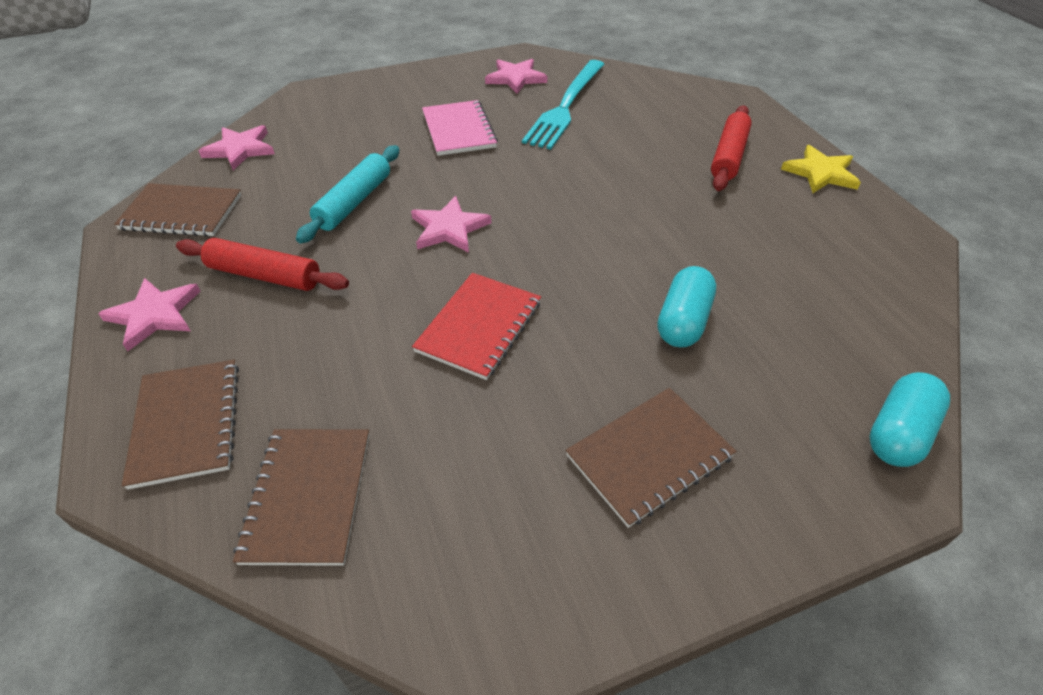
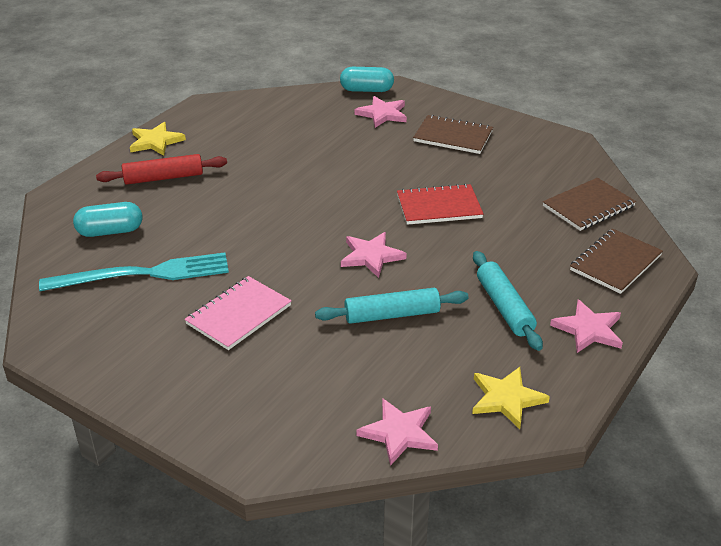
camera: 125 degrees left, 10 degrees down
brown notebook [114,183,241,237] -> yellow star [472,367,550,429]
red rolling pin [176,238,349,291] -> turquoise rolling pin [473,251,543,351]
pink star [485,59,547,94] -> pink star moved to [354,96,407,128]
turquoise capsule [658,266,716,347] -> turquoise capsule moved to [73,202,142,237]

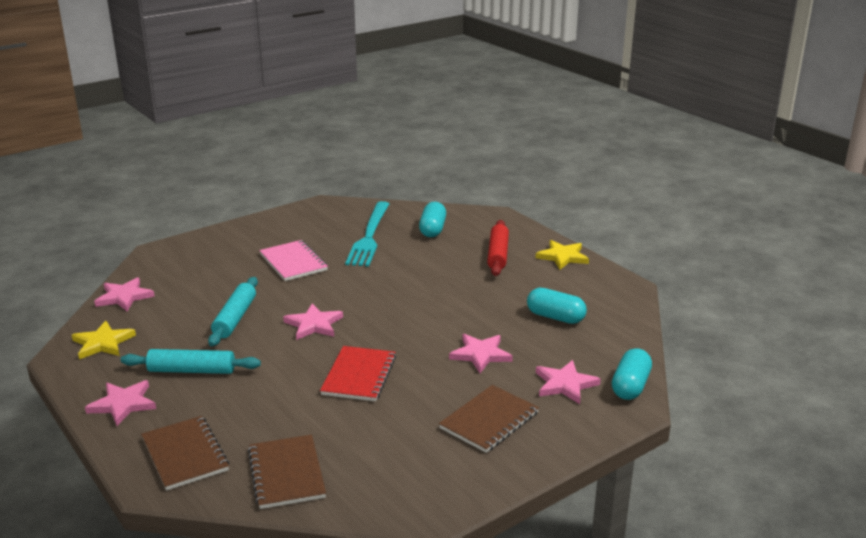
camera: 110 degrees right, 10 degrees down
none -> pink star [449,334,513,373]
none -> turquoise capsule [527,288,587,324]

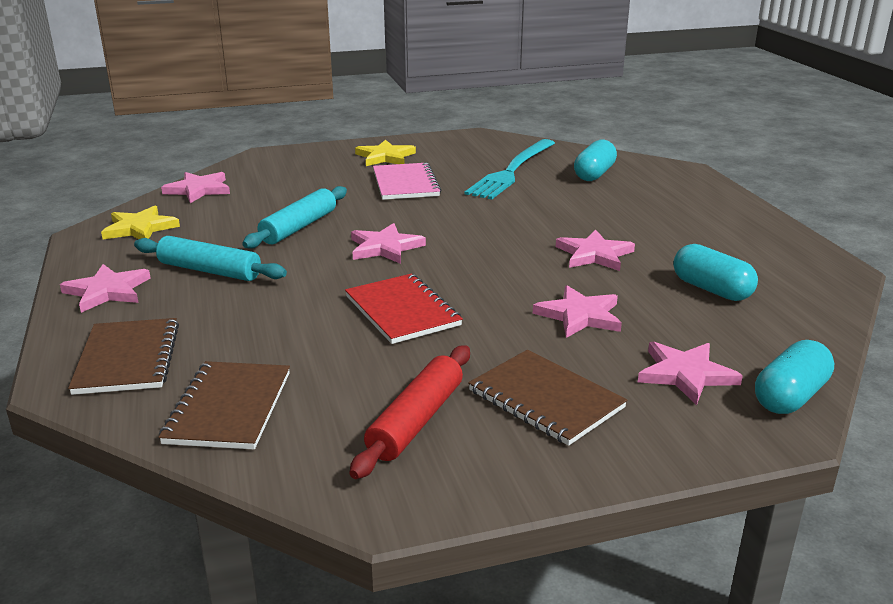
camera: 20 degrees right, 0 degrees up
red notebook [320,346,396,401] -> red notebook turned 60 degrees counterclockwise [345,274,463,344]
brown notebook [439,385,539,453] -> brown notebook turned 75 degrees clockwise [468,350,627,446]
red rolling pin [487,220,509,276] -> red rolling pin moved to [349,345,470,479]
yellow star [536,240,589,270] -> yellow star moved to [355,139,416,166]
none -> pink star [556,229,635,271]

